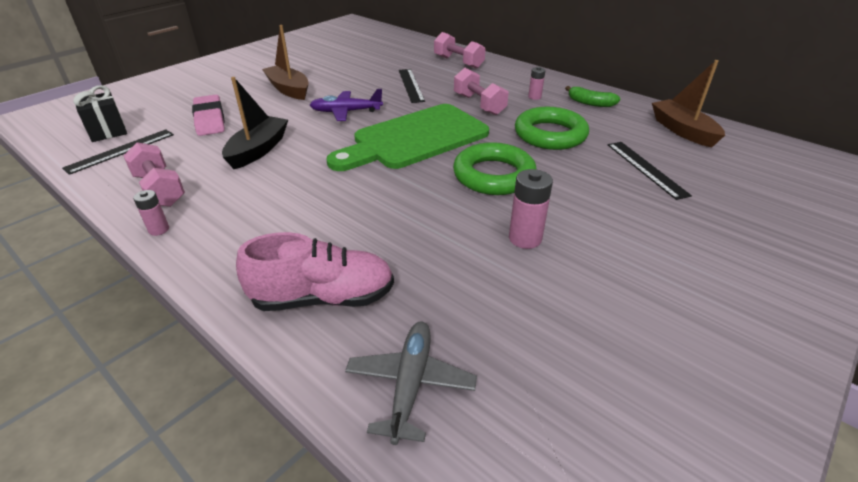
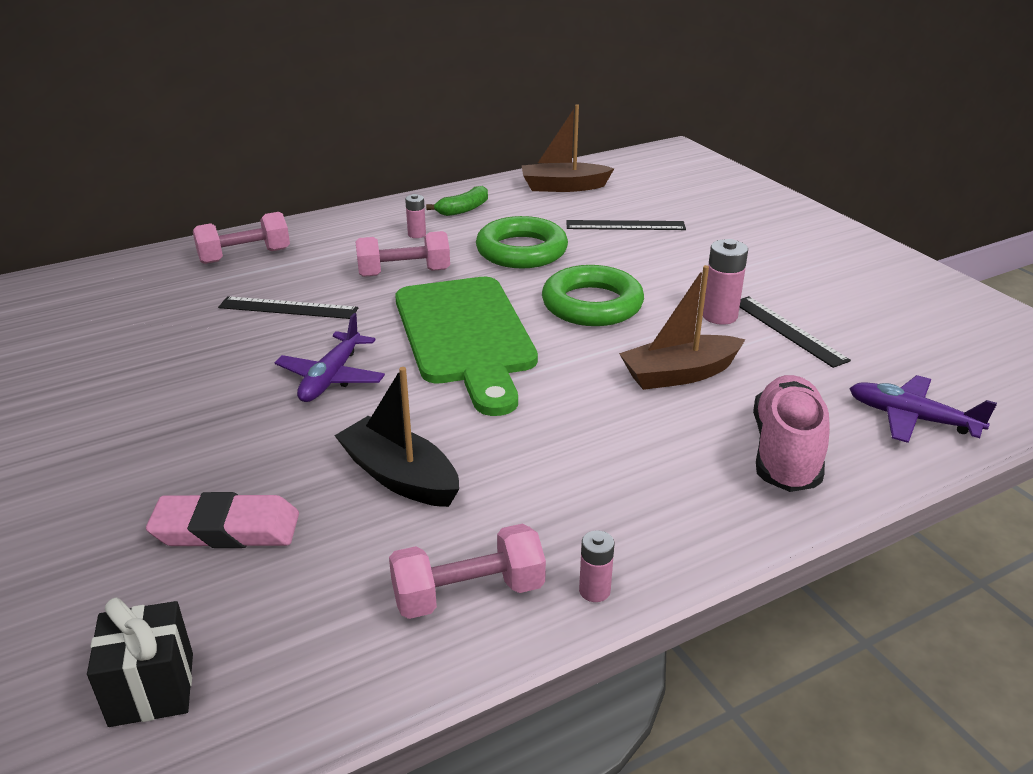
camera: 70 degrees left, 5 degrees down
black ruler [62,129,174,175] -> black ruler moved to [739,296,851,368]
brown boat [262,25,308,100] -> brown boat moved to [619,265,745,390]
grey plane [345,322,477,445] -> purple plane [849,375,997,443]

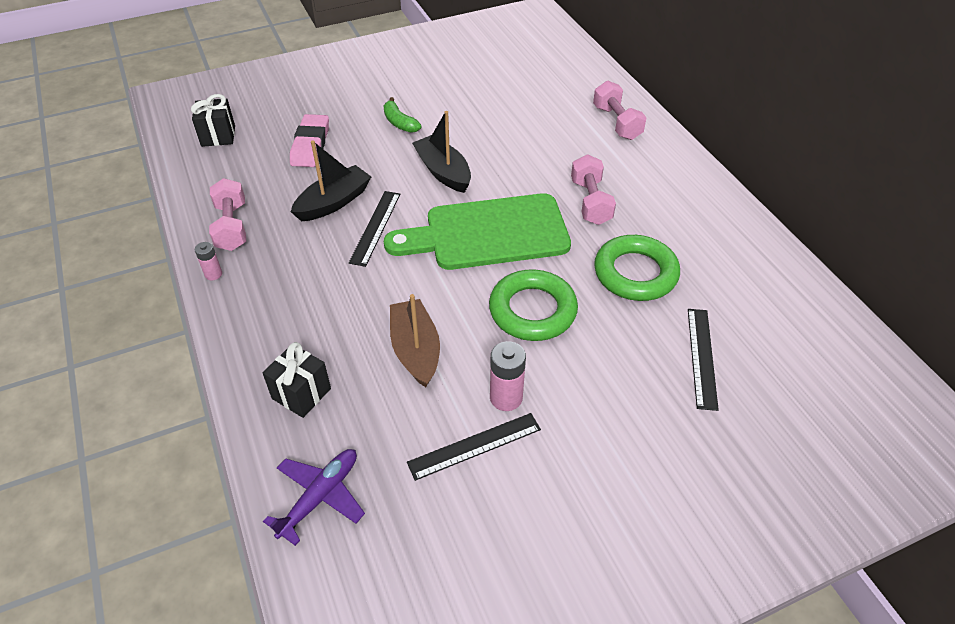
camera: 95 degrees right, 15 degrees up
black ruler [218,296,358,319] -> black ruler moved to [349,191,400,267]
purple plane [275,313,385,402] -> black boat [412,111,471,193]
pink battery [405,194,426,238] -> none
green banana [426,186,488,216] -> green banana moved to [384,97,421,133]
brown boat [521,104,615,192] -> none
pink shoe [753,375,830,492] -> black gift [263,342,331,418]

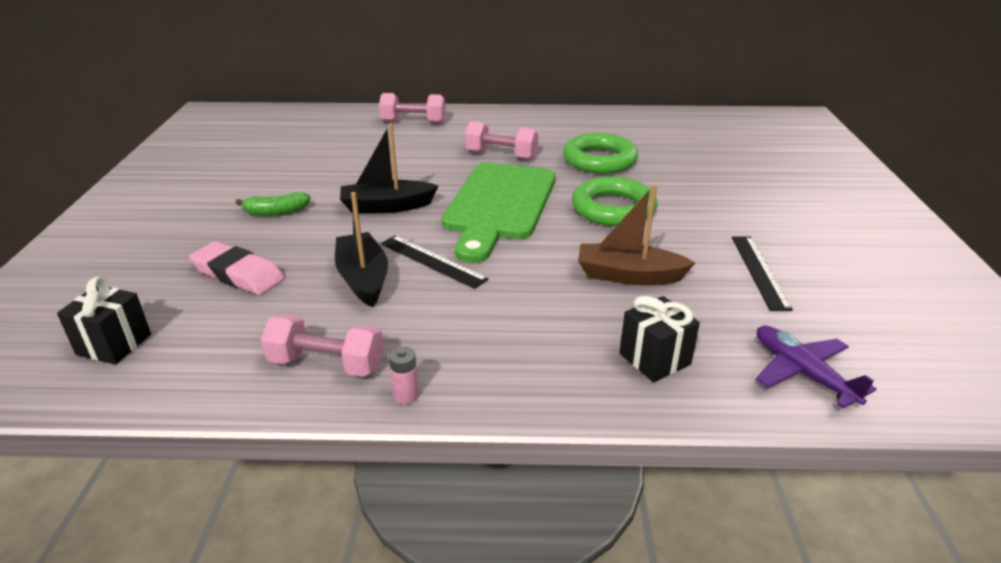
camera: 65 degrees left, 15 degrees down
pink battery [490,341,526,411] -> none
black ruler [688,309,719,411] -> none

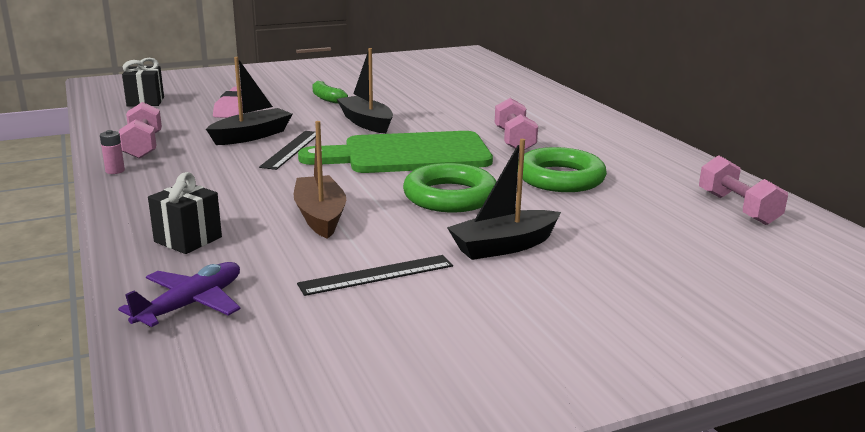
camera: 65 degrees right, 10 degrees down
pink dumbbell [379,93,446,123] -> pink dumbbell moved to [699,155,788,225]
none -> black boat [447,139,561,260]

